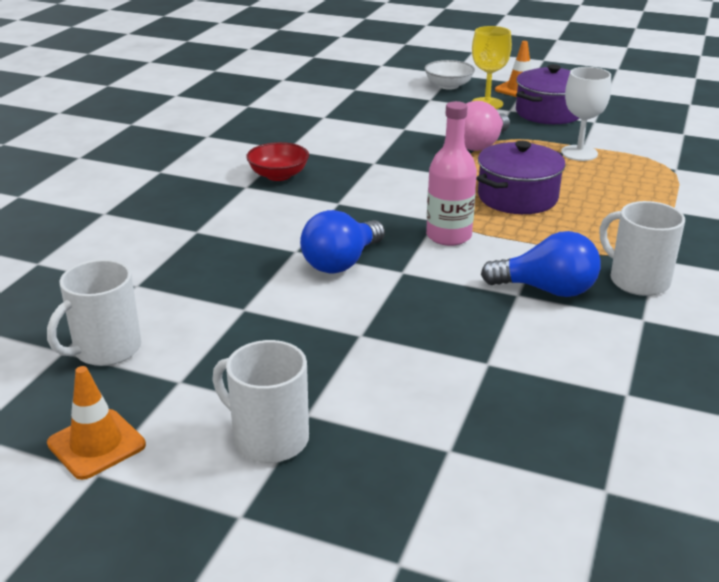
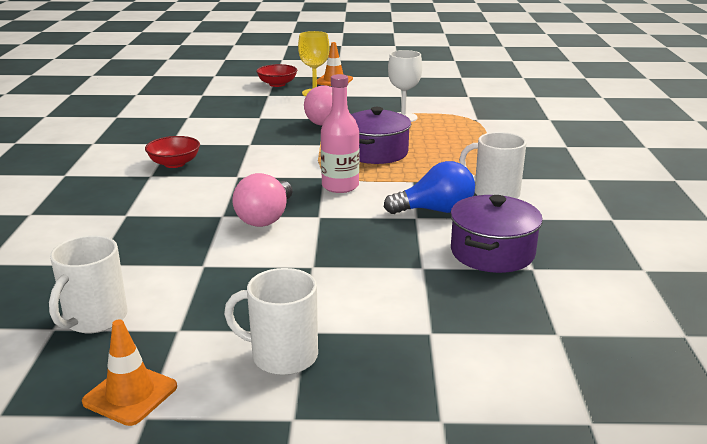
camera: 20 degrees left, 5 degrees down
blue light bulb [300,210,385,273] -> pink light bulb [232,173,293,227]
white bowl [425,60,475,90] -> red bowl [256,64,297,87]
purple pot [516,64,579,124] -> purple pot moved to [450,195,543,273]

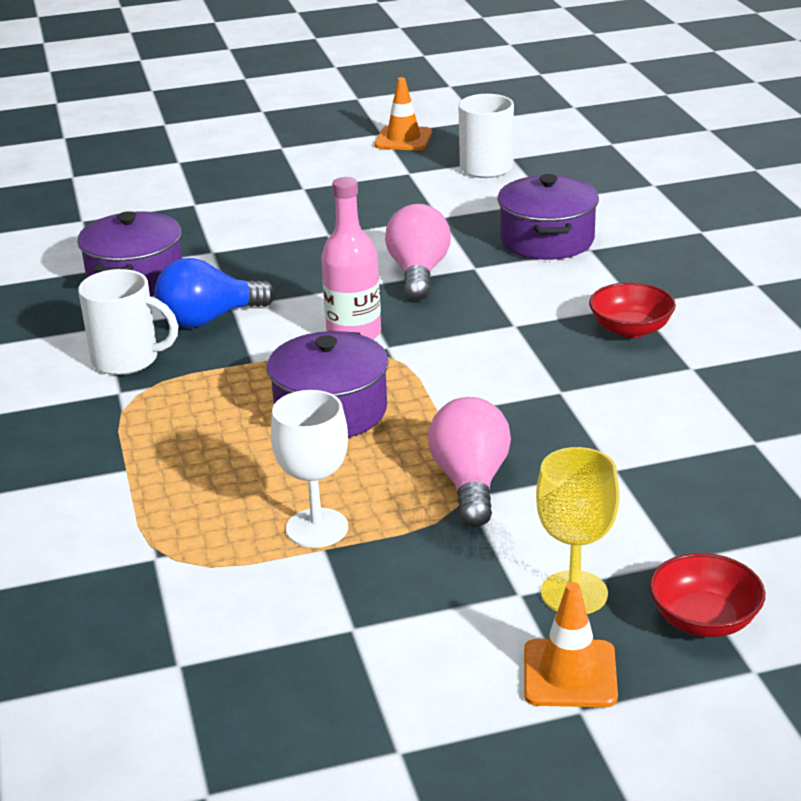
camera: 165 degrees right, 5 degrees up
white mug [224,268,318,375] -> none
none -> purple pot [498,174,599,260]

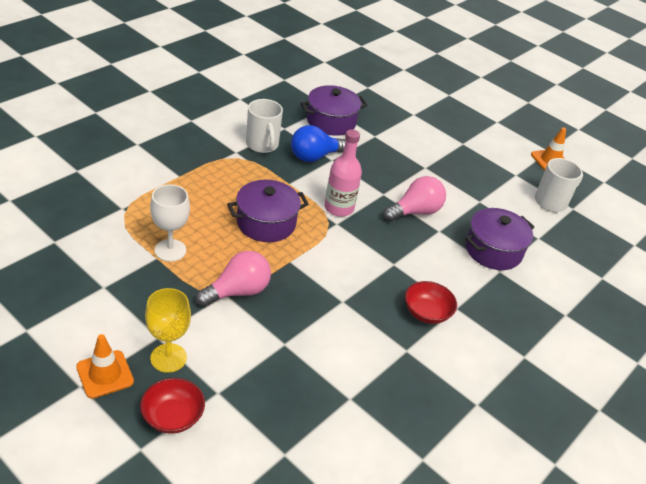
camera: 50 degrees right, 10 degrees up
blue light bulb [154,258,275,328] -> blue light bulb turned 60 degrees counterclockwise [291,125,346,162]

